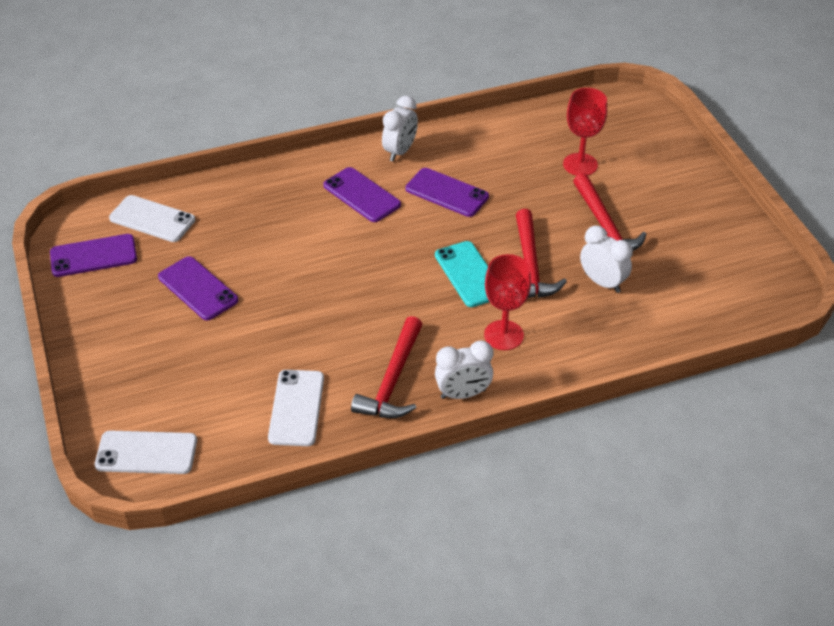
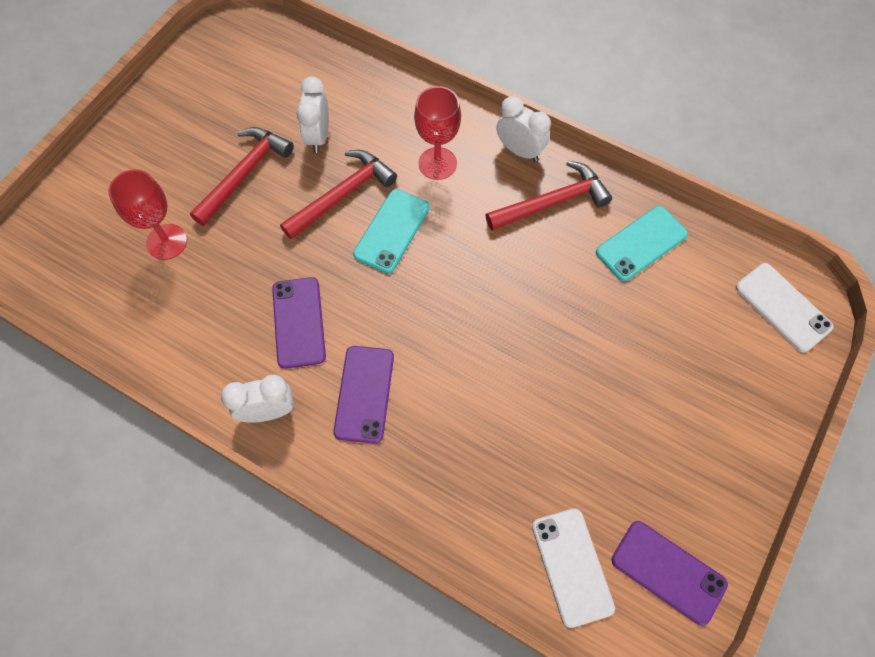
camera: 130 degrees left, 20 degrees up
purple phone [158,256,238,320] -> none
white phone [268,370,324,446] -> turquoise phone [596,206,688,281]

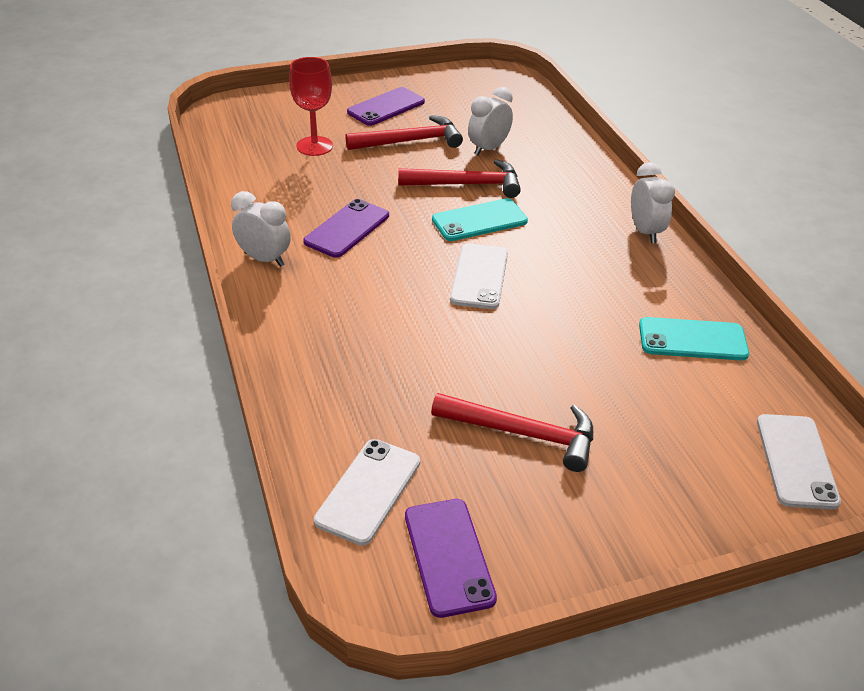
camera: 40 degrees right, 25 degrees down
purple phone [333,346,394,444] -> purple phone moved to [347,87,425,126]
red goblet [414,86,461,180] -> none
red hammer [486,161,612,231] -> red hammer moved to [431,393,593,472]
none -> white phone [450,244,508,309]

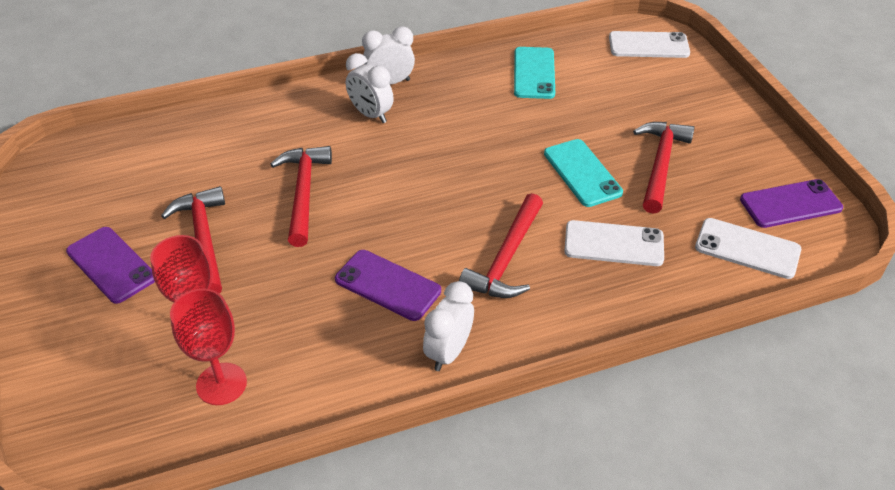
camera: 90 degrees left, 5 degrees up
turquoise phone [432,198,528,241] -> turquoise phone moved to [544,139,623,207]
white phone [450,244,508,309] -> white phone moved to [564,220,664,266]
white clock [468,87,513,155] -> white clock moved to [346,53,394,123]
none -> red goblet [170,289,247,405]
none -> red hammer [459,193,543,298]

